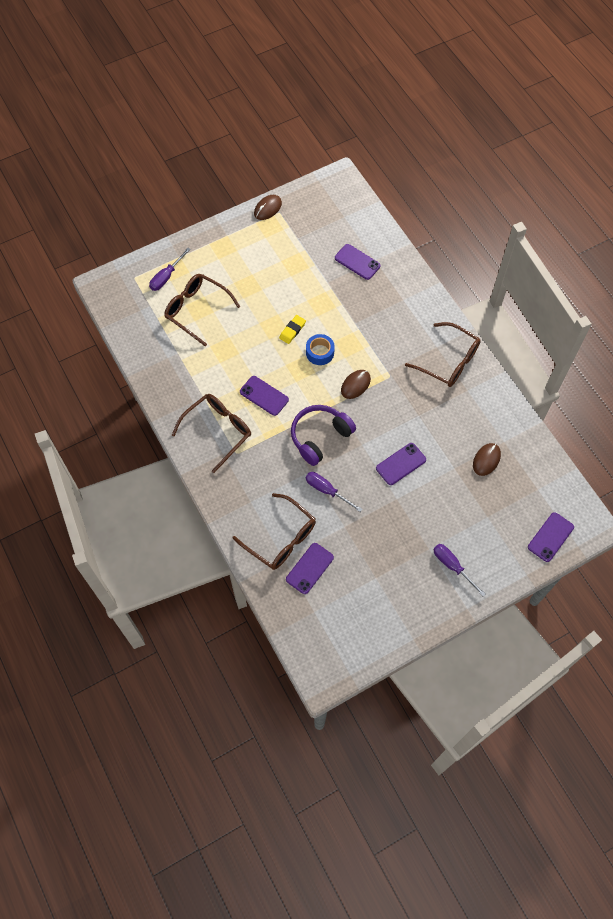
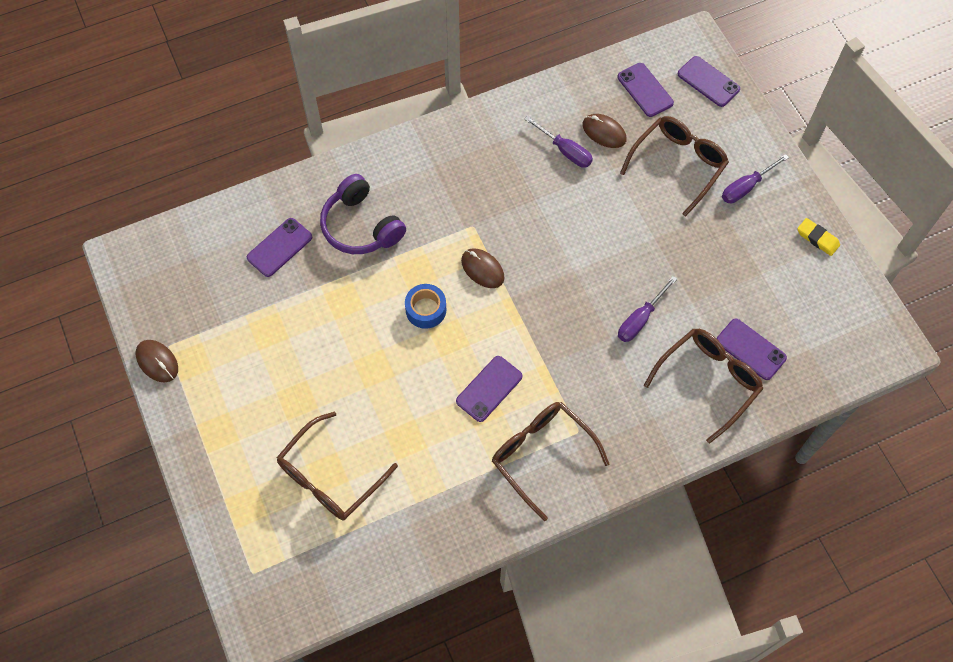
camera: 85 degrees left, 0 degrees up
purple screwdriver [149,248,191,291] -> purple screwdriver moved to [524,116,593,168]
yellow eraser [279,315,306,344] -> yellow eraser moved to [797,218,840,256]
purple headphones [291,405,356,466] -> purple headphones moved to [320,174,406,254]
purple phone [376,443,426,485] -> purple phone moved to [617,63,674,117]
brown glasses [405,322,481,387] -> brown glasses moved to [620,116,729,217]

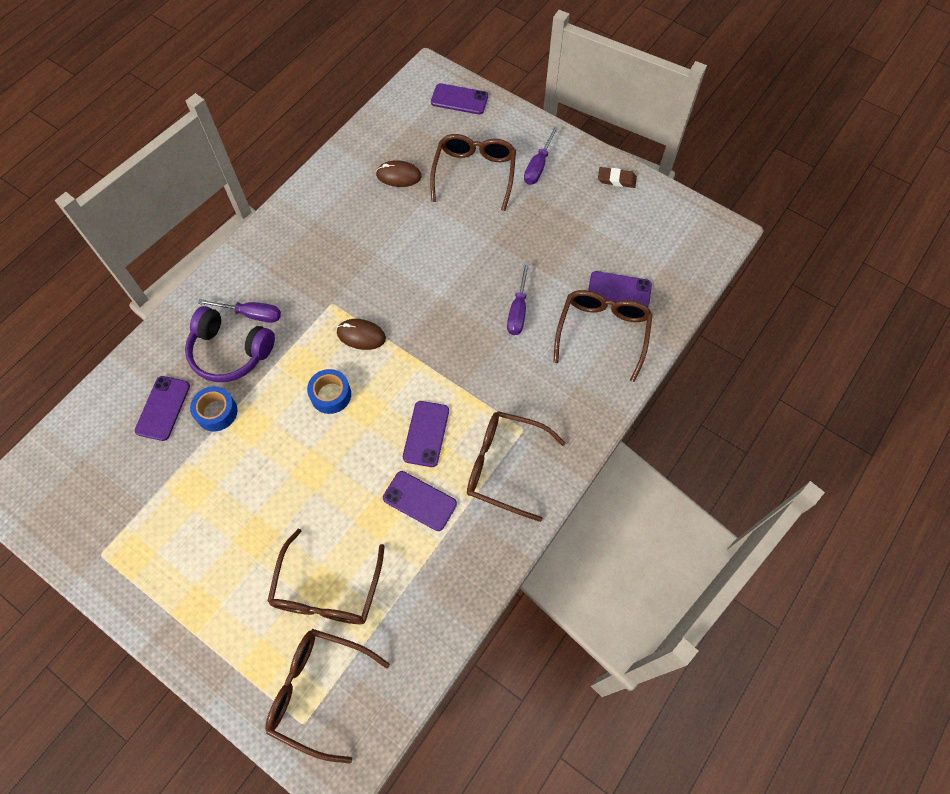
camera: 30 degrees left, 0 degrees up
brown mouse [136,340,178,383] -> none
purple screwdriver [524,116,593,168] -> purple screwdriver moved to [198,299,281,323]
purple phone [617,63,674,117] -> purple phone moved to [383,471,457,531]
yellow eraser [797,218,840,256] -> brown eraser [598,167,637,188]
none -> blue tape [190,386,237,431]
none -> brown glasses [265,629,390,764]

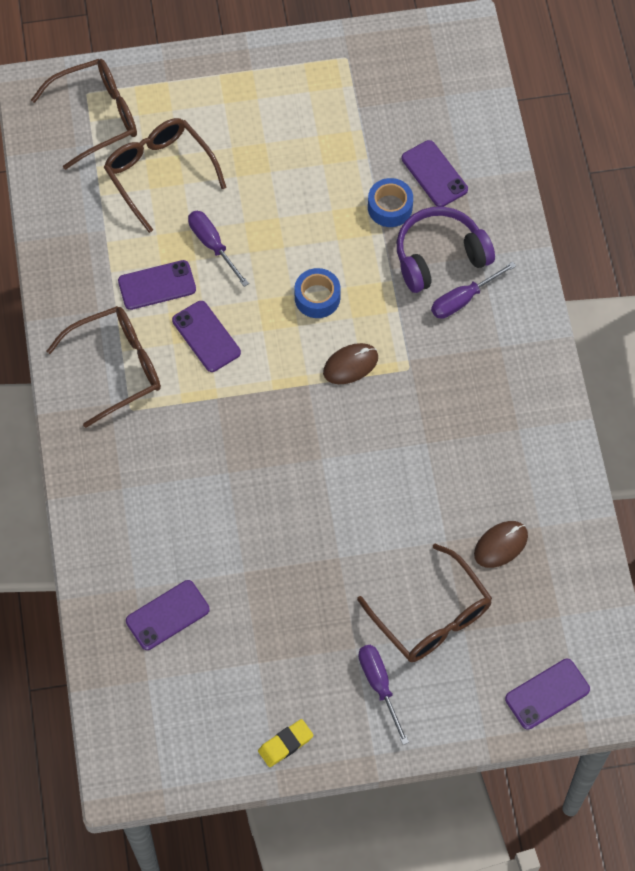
camera: 135 degrees right, 0 degrees up
purple screwdriver [507,262,530,335] -> purple screwdriver moved to [188,211,249,287]
brown glasses [553,290,653,382] -> none
brown eraser [598,167,637,188] -> yellow eraser [258,719,314,767]

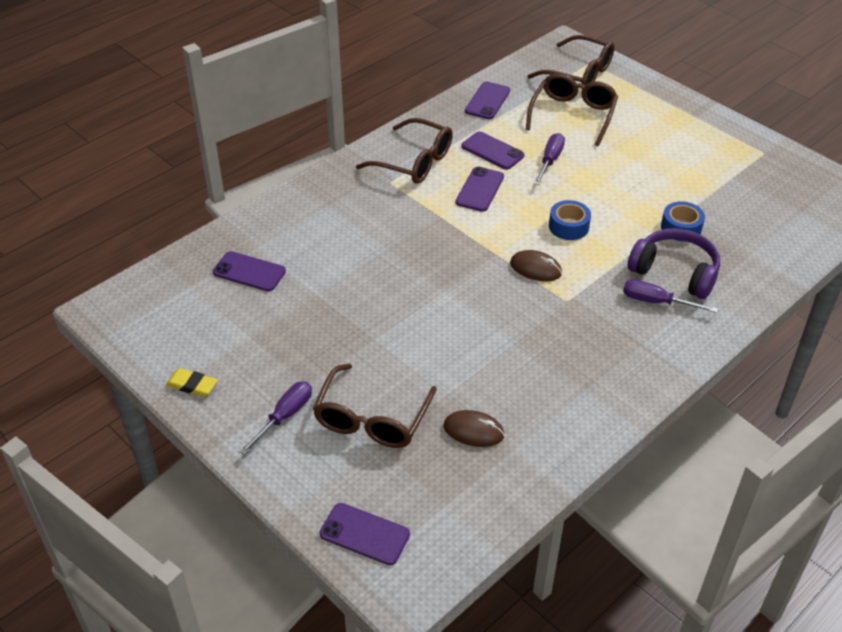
camera: 55 degrees right, 20 degrees down
purple phone [402,140,468,207] -> purple phone moved to [465,82,510,119]

